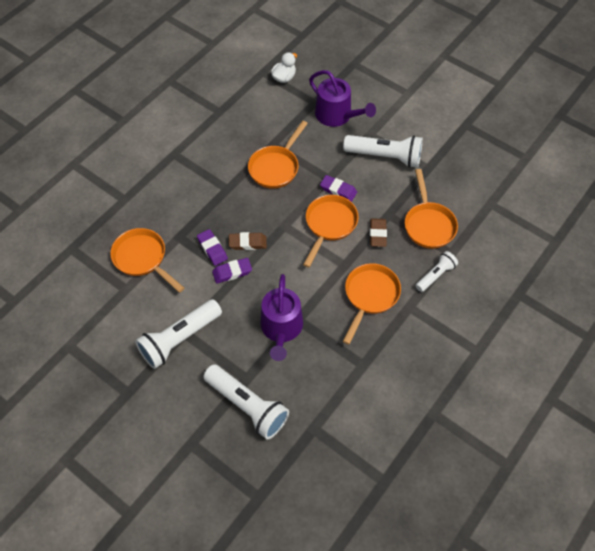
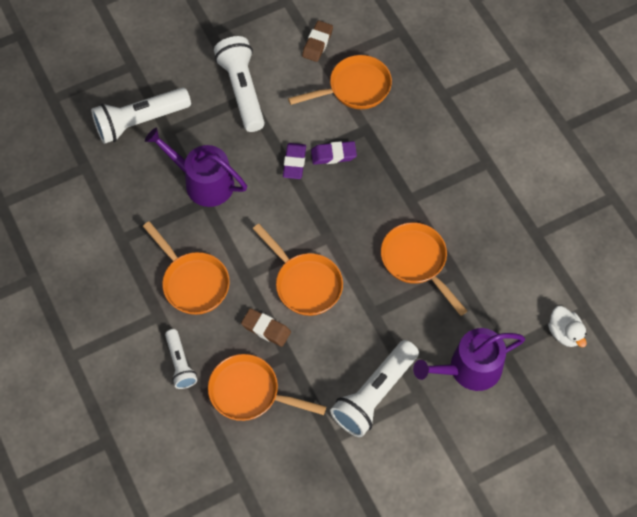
camera: 115 degrees right, 5 degrees up
brown eraser [229,232,267,250] -> brown eraser moved to [302,21,333,62]
purple eraser [320,175,357,202] -> none

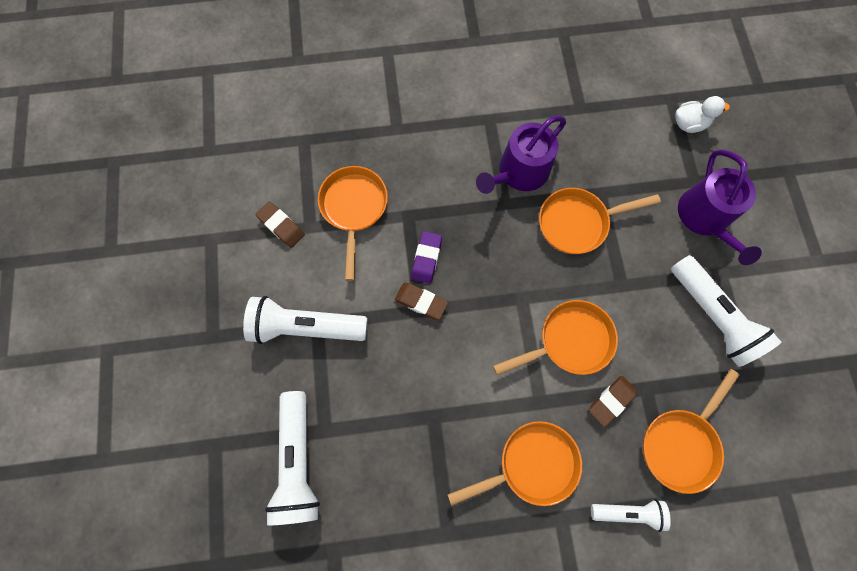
camera: 70 degrees left, 10 degrees up
purple watering can [145,128,247,207] -> purple watering can moved to [476,116,566,194]
purple eraser [283,143,306,179] -> brown eraser [395,283,448,320]

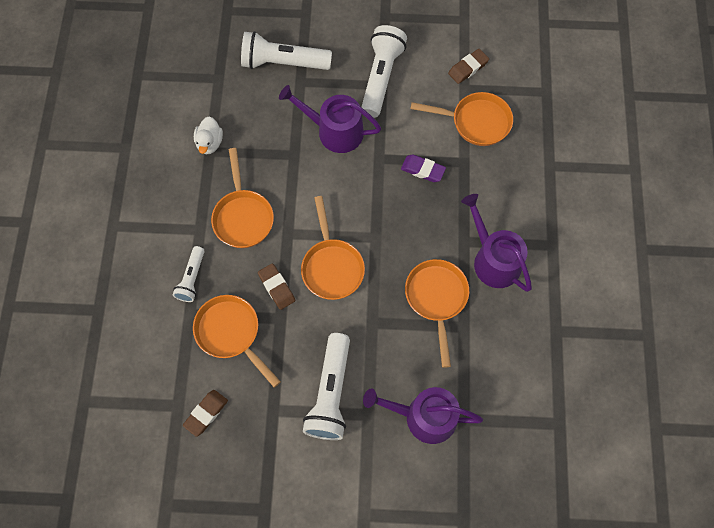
camera: 100 degrees right, 5 degrees down
brown eraser [395,283,448,320] -> brown eraser moved to [183,390,228,437]
white flashlight [671,255,781,367] -> white flashlight turned 60 degrees counterclockwise [303,333,350,440]
white duck [675,96,730,133] -> white duck moved to [194,116,223,155]
none -> purple watering can [279,85,381,153]

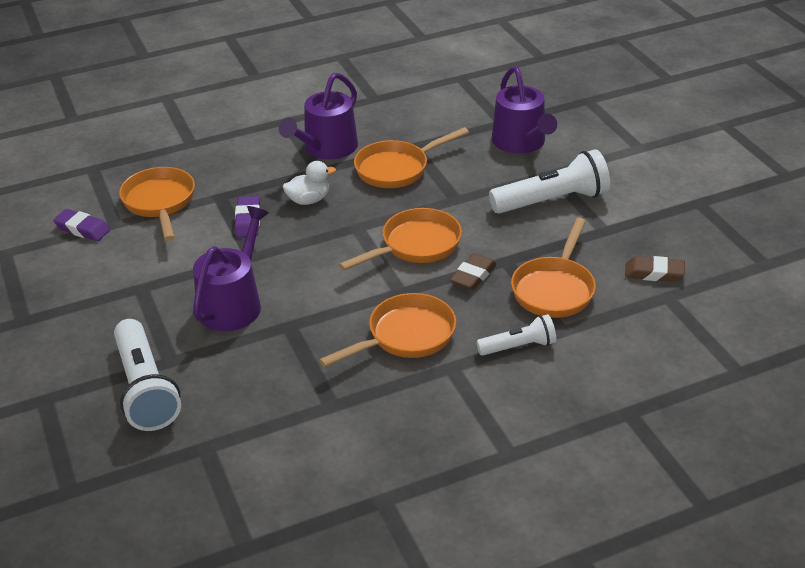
camera: 115 degrees left, 30 degrees down
white duck [194,116,223,155] -> white duck moved to [283,161,336,205]
purple watering can [279,85,381,153] -> purple watering can turned 150 degrees counterclockwise [193,206,269,331]
white flashlight [362,25,407,118] -> none
brown eraser [448,49,489,84] -> purple eraser [53,209,110,241]

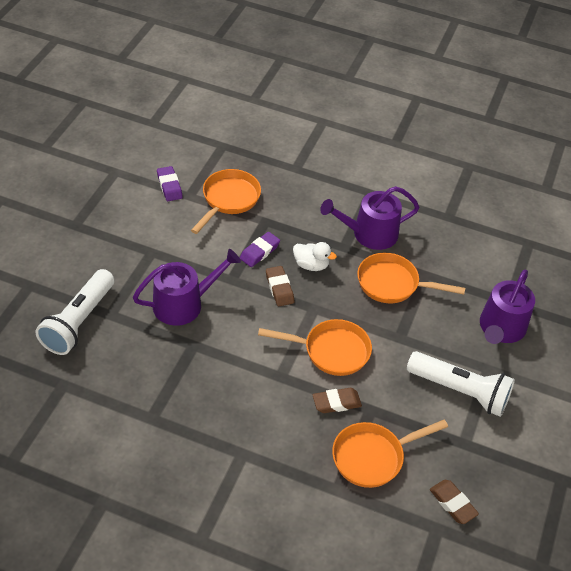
camera: 40 degrees right, 10 degrees up
orange pan [319,293,456,367] -> none
white flashlight [476,314,556,356] -> none
none -> brown eraser [266,266,294,306]

